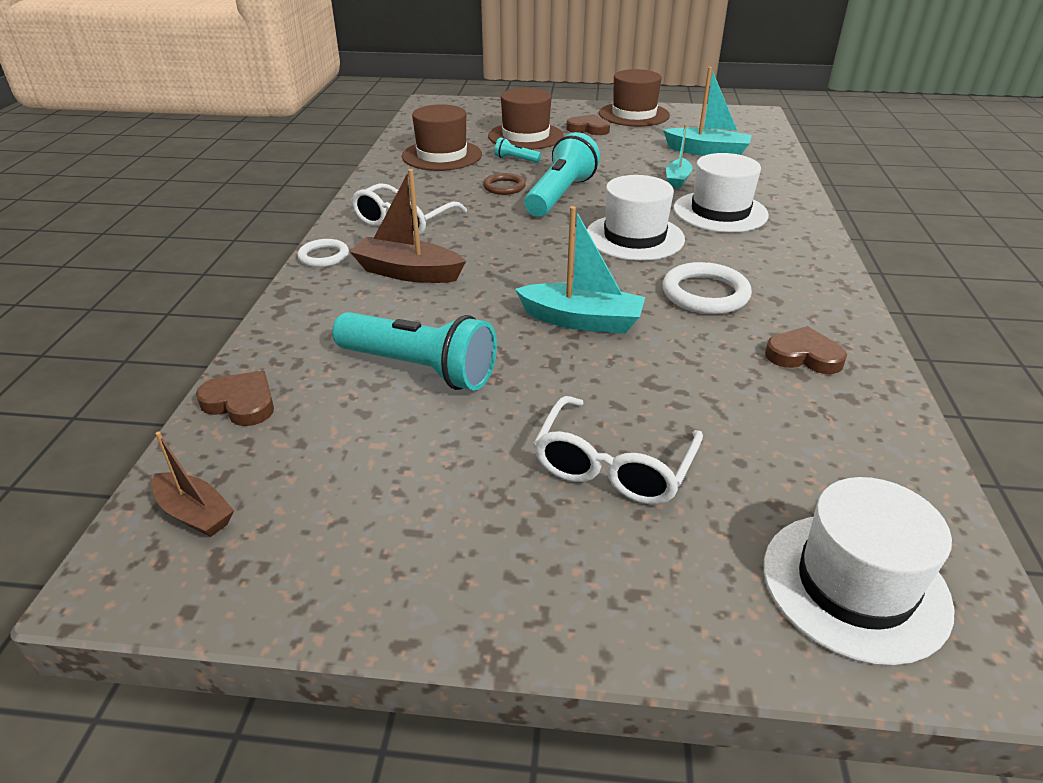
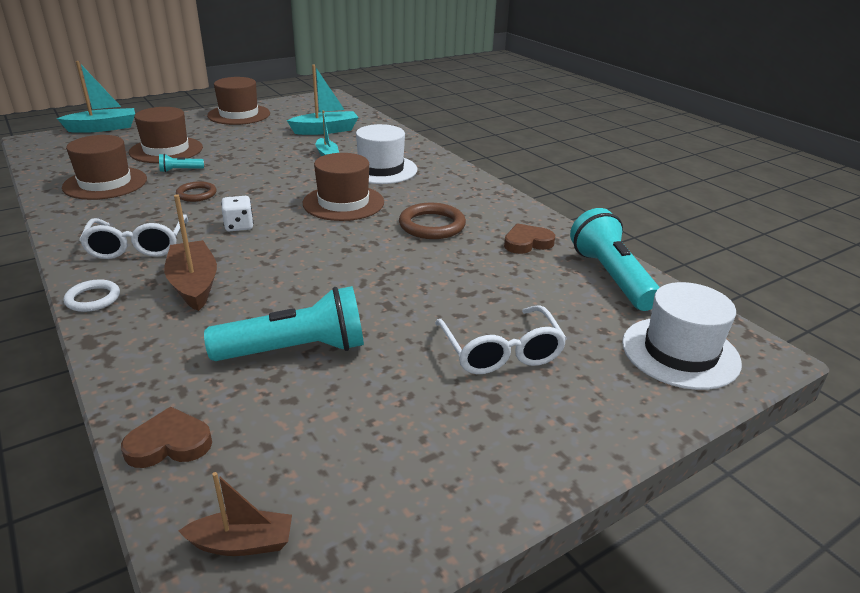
camera: 40 degrees left, 5 degrees down
brown boat [350,169,466,283] -> brown boat turned 90 degrees clockwise [164,194,217,311]
turquoise boat [515,206,645,334] -> turquoise boat moved to [57,61,135,133]
turquoise flashlight [524,132,600,217] -> turquoise flashlight moved to [570,208,660,311]
brown heart [566,114,610,135] -> none
white hat [587,175,685,261] -> brown hat [303,153,384,221]
white ring [663,262,752,314] -> brown ring [399,203,466,239]
none -> white dice [221,196,253,231]

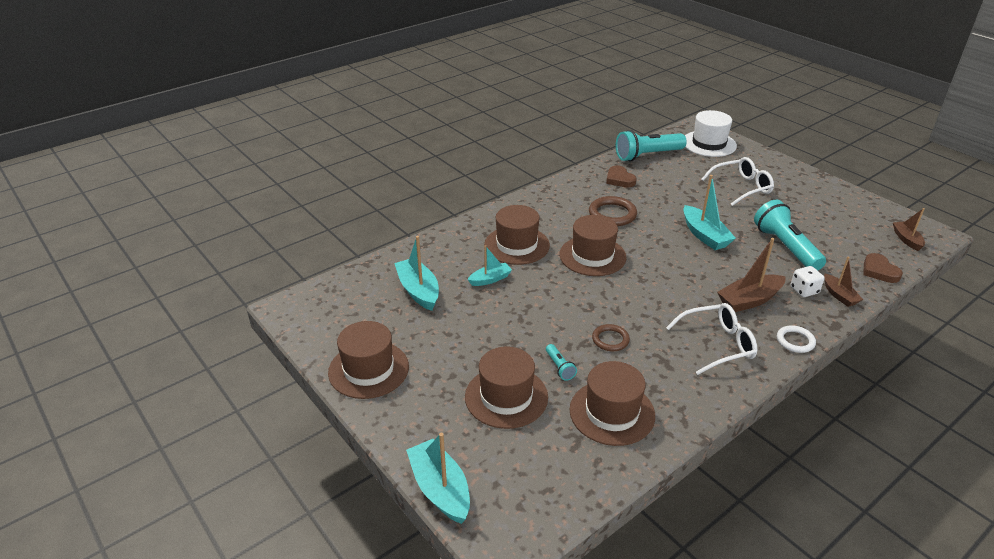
camera: 95 degrees left, 5 degrees up
white dice [221,196,253,231] -> white dice moved to [790,266,825,297]
white hat [356,124,418,184] -> brown hat [484,205,550,265]
none -> turquoise boat [683,175,736,250]
none -> brown boat [824,257,863,307]

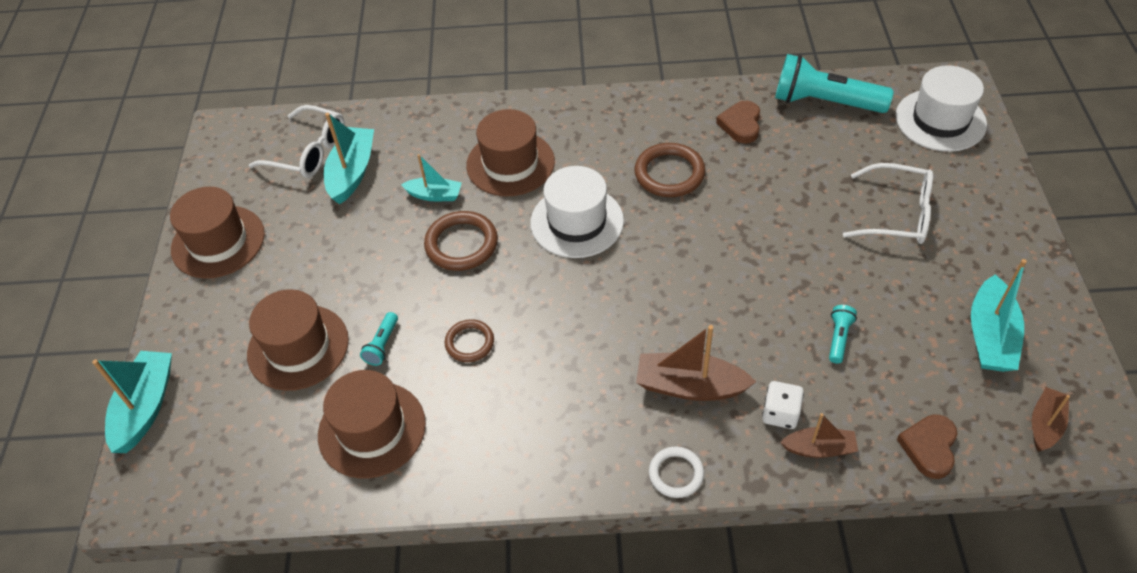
camera: 40 degrees right, 15 degrees up
brown hat [559,215,626,276] -> white hat [530,166,624,258]
white glasses [666,303,757,375] -> white glasses moved to [249,105,345,178]
turquoise boat [683,175,736,250] -> turquoise boat moved to [971,259,1027,372]
turquoise flashlight [754,200,826,271] -> turquoise flashlight [829,305,857,364], size x0.44
brown boat [824,257,863,307] -> brown boat turned 105 degrees counterclockwise [780,413,858,458]
none -> brown ring [424,211,498,271]

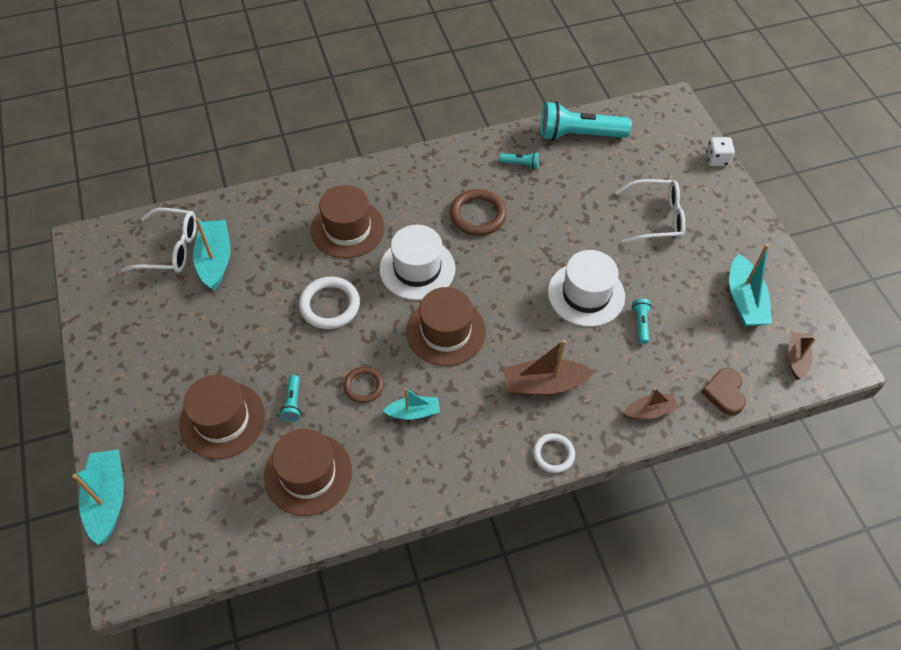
camera: 20 degrees left, 5 degrees up
brown hat [170,187,265,279] -> brown hat moved to [406,287,486,366]
turquoise boat [401,154,462,201] -> turquoise boat moved to [383,388,440,420]
brown ring [424,211,498,271] -> white ring [299,277,360,329]
brown heart [716,101,760,144] -> turquoise flashlight [499,152,540,169]
white dice [762,381,804,429] -> white dice moved to [706,137,735,166]
white hat [896,65,987,152] -> white hat moved to [548,250,625,327]

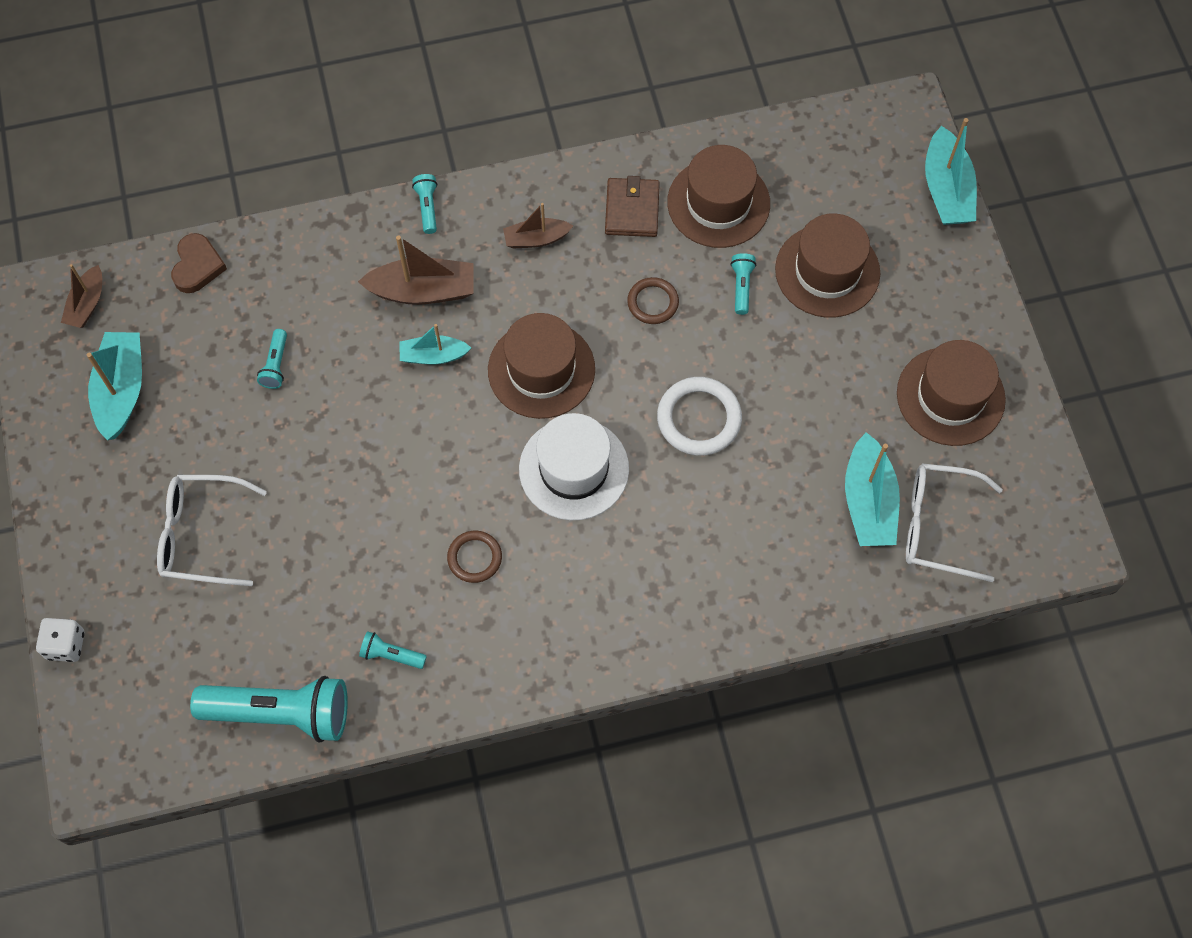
camera: 175 degrees left, 10 degrees up
brown hat [311,185,385,258] -> brown hat moved to [897,340,1006,446]
turquoise boat [383,388,440,420] -> turquoise boat moved to [400,324,471,365]
brown ring [450,189,507,236] -> brown ring [447,531,502,583], size x0.63
white ring [533,433,575,473] -> turquoise flashlight [412,174,437,234]
white hat [548,250,625,327] -> none
brown boat [623,388,679,420] -> brown boat moved to [503,203,573,249]
none -> brown wallet [605,176,660,237]

